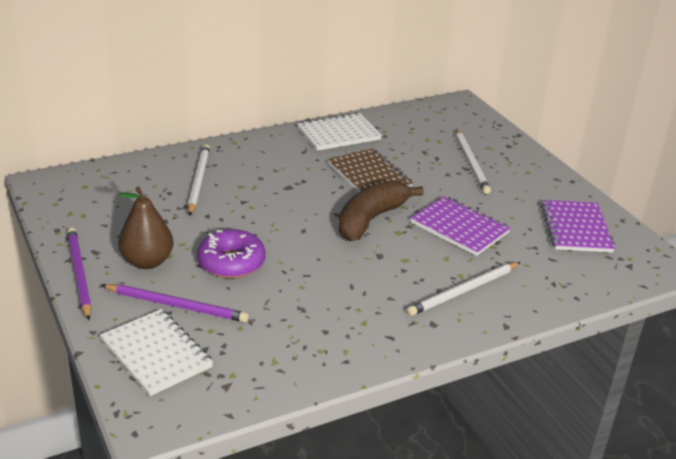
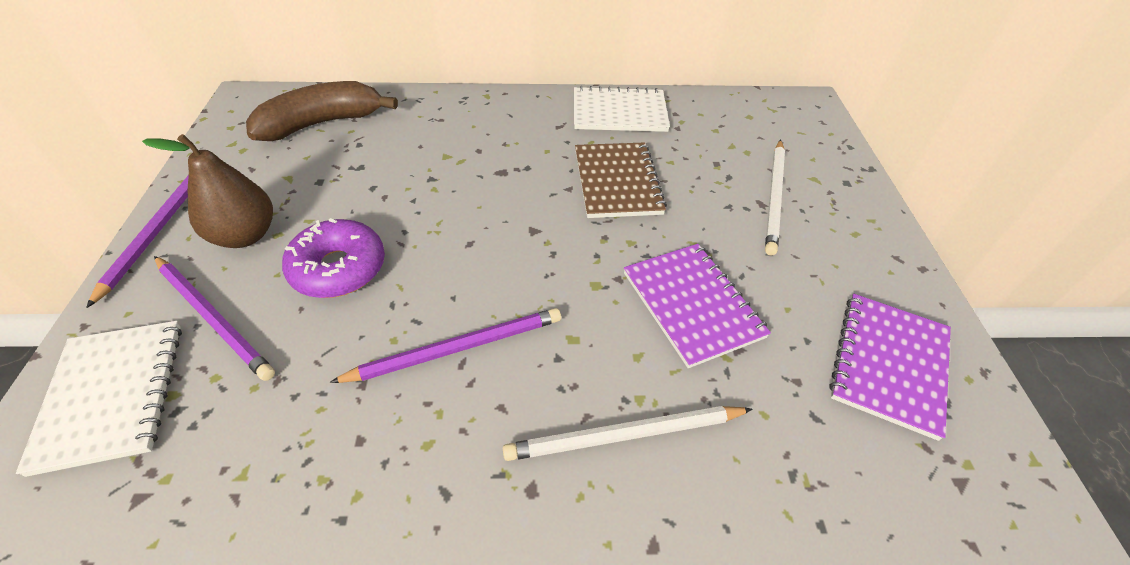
camera: 25 degrees right, 15 degrees up
white pencil [188,144,210,216] -> none
brown banana [338,180,424,241] -> brown banana moved to [246,81,398,141]
none -> purple pencil [329,308,561,383]

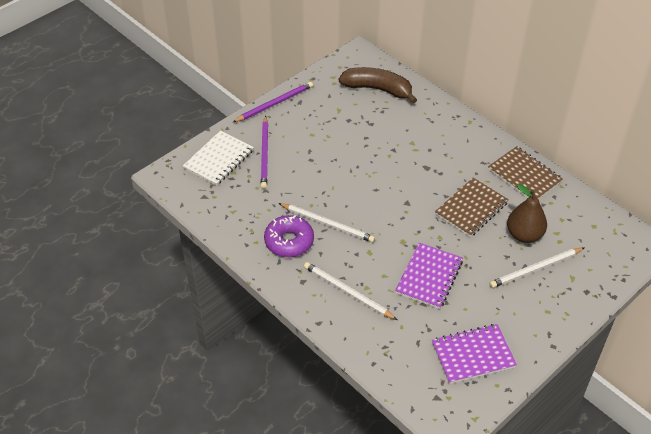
camera: 50 degrees right, 0 degrees up
brown pear [142,134,273,248] -> brown pear moved to [507,184,547,243]
purple donut [282,218,385,298] -> purple donut moved to [264,215,314,257]
purple pencil [329,308,561,383] -> white pencil [279,203,375,243]
white notebook [574,86,670,132] -> brown notebook [488,146,563,199]

